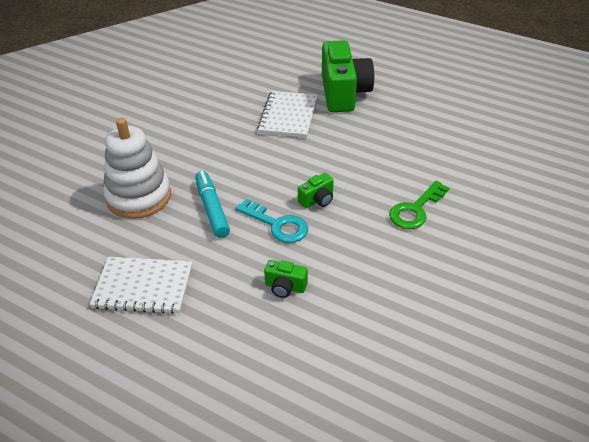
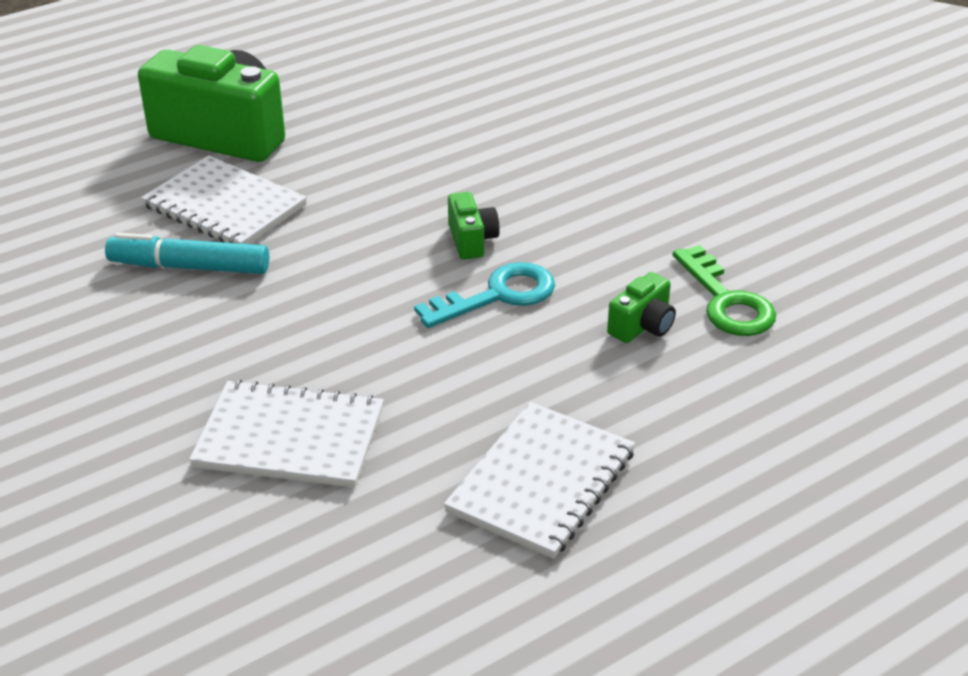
camera: 65 degrees left, 5 degrees down
white stacking toy [103,118,171,219] -> white notebook [189,379,384,488]
turquoise marker [195,171,230,238] -> turquoise marker moved to [105,233,269,274]
green key [389,181,449,229] -> green key moved to [673,245,776,336]

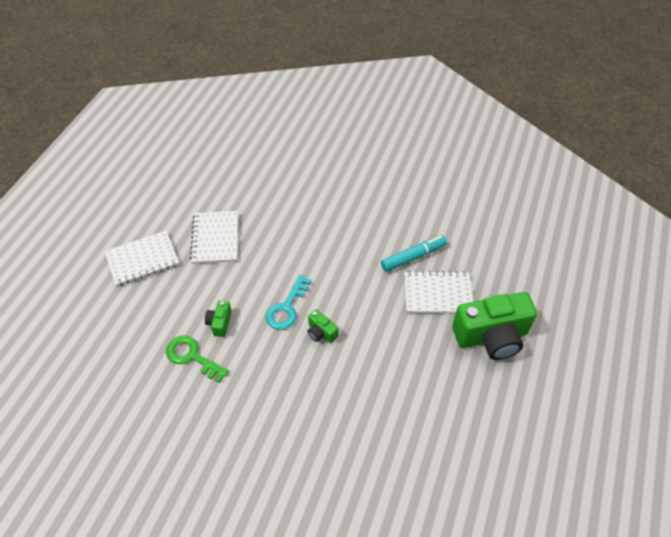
camera: 145 degrees right, 15 degrees up
white notebook [189,379,384,488] -> white notebook moved to [105,231,179,287]

